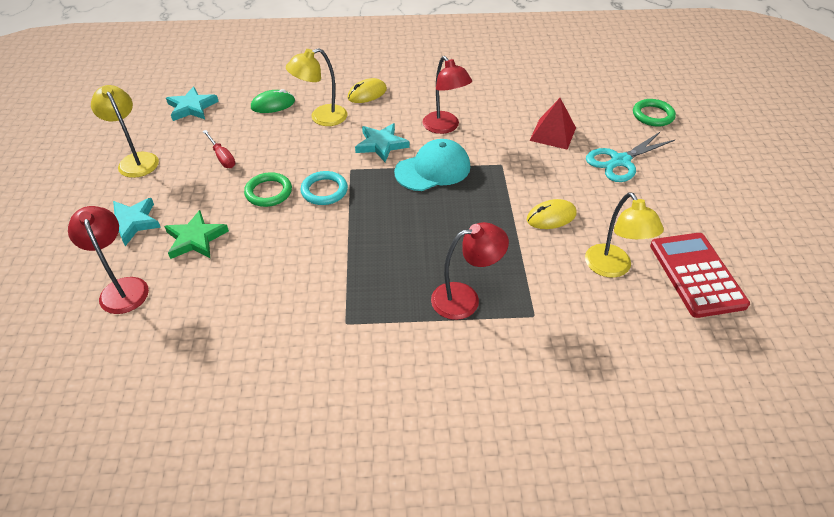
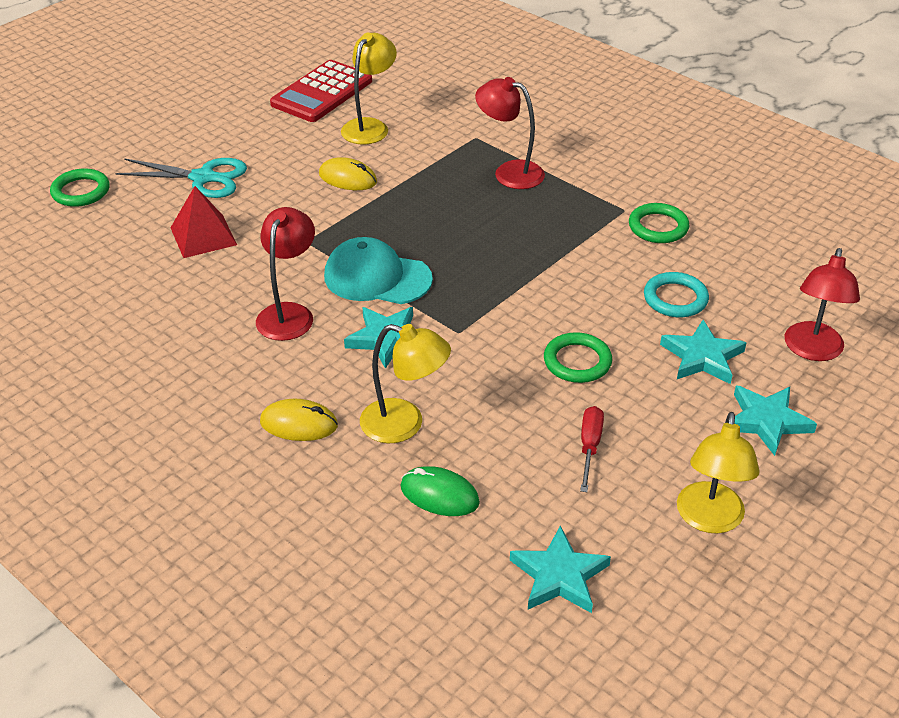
camera: 135 degrees left, 5 degrees down
green star [164,210,229,259] -> turquoise star [660,320,746,384]
turquoise ring [300,171,348,205] -> turquoise ring moved to [644,272,709,317]
none -> green ring [629,203,690,243]

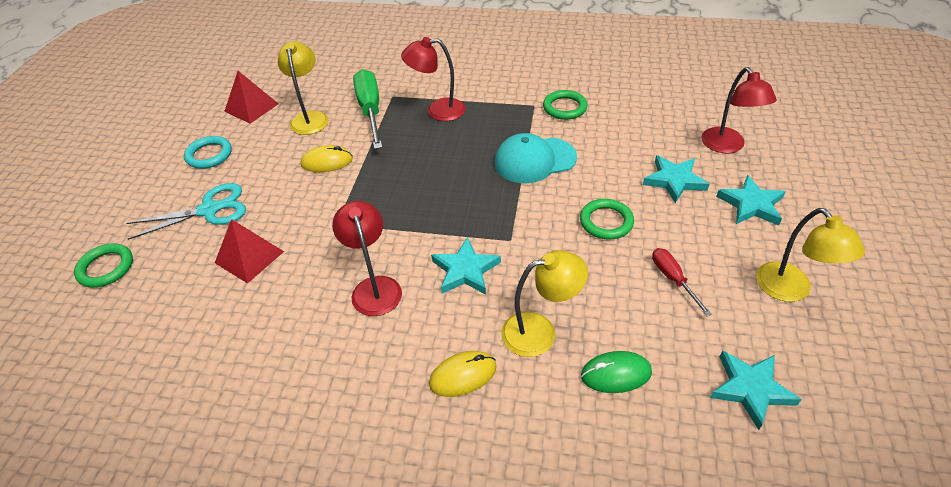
camera: 30 degrees left, 5 degrees up
red calculator [270,60,372,122] -> red pyramid [224,71,278,124]
turquoise cap [324,237,433,304] -> turquoise cap moved to [494,133,577,183]
turquoise ring [644,272,709,317] -> turquoise ring moved to [184,136,232,169]
none -> green screwdriver [353,69,382,149]

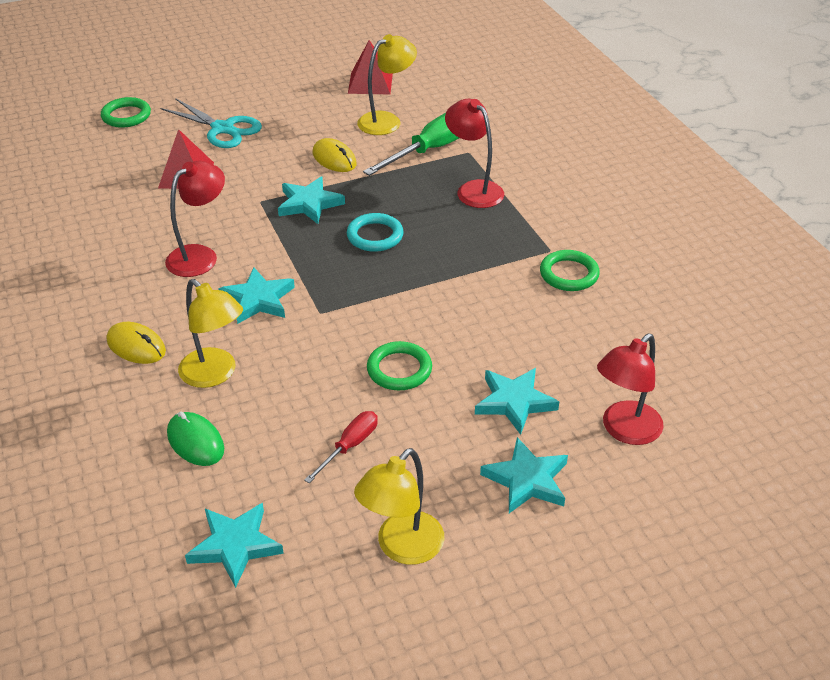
camera: 55 degrees right, 5 degrees down
turquoise ring [184,136,232,169] -> turquoise ring moved to [347,213,404,252]
turquoise cap [494,133,577,183] -> none
none -> turquoise star [278,177,345,224]

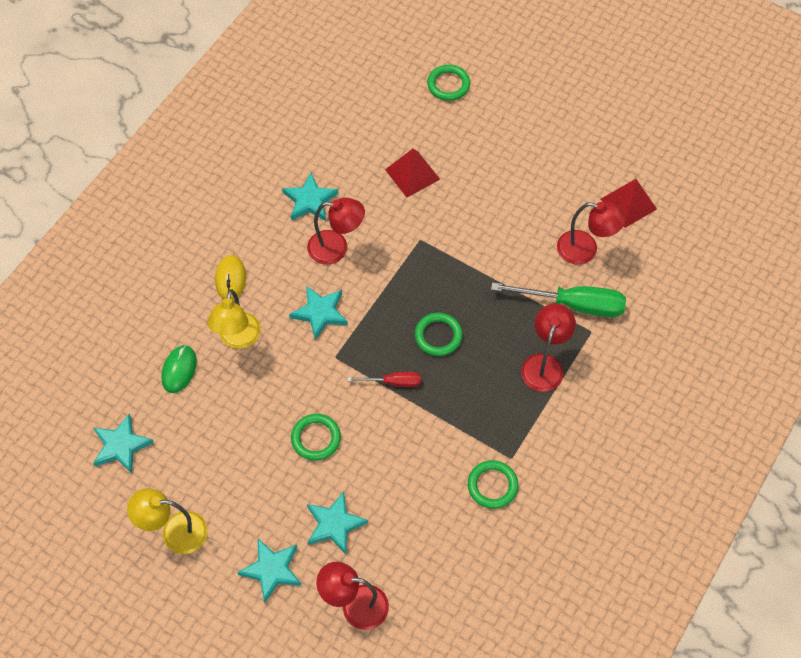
camera: 55 degrees right, 20 degrees up
turquoise scissors [161,98,262,148] -> none
turquoise star [278,177,345,224] -> turquoise star moved to [282,172,338,221]
red screwdriver [304,411,378,483] -> red screwdriver moved to [347,372,421,387]
yellow mouse [312,138,357,172] -> none
turquoise ring [347,213,404,252] -> green ring [415,313,462,356]
yellow lamp [357,34,417,135] -> red lamp [557,201,627,265]

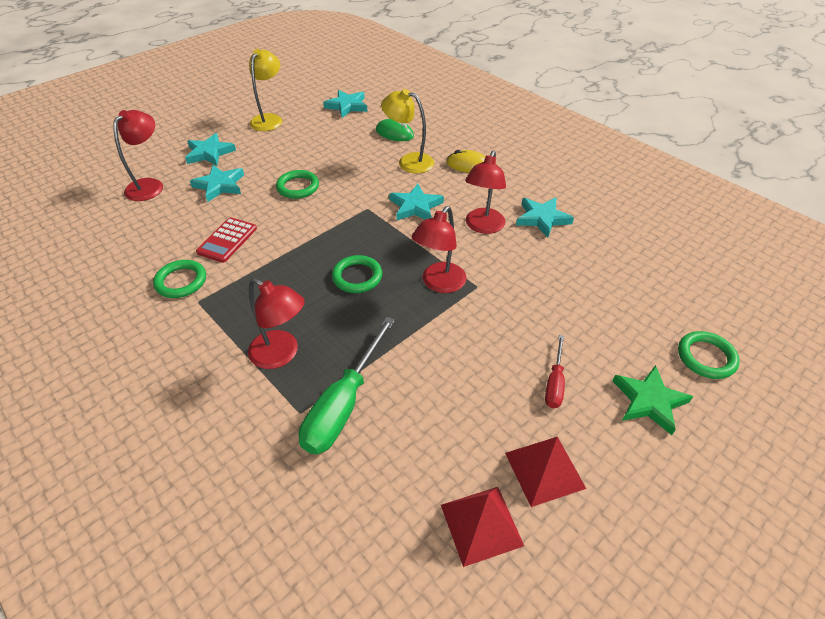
camera: 105 degrees right, 15 degrees down
red screwdriver [347,372,421,387] -> red screwdriver moved to [545,335,565,408]
red pyramid [385,149,440,198] -> red pyramid moved to [505,437,586,507]
red lamp [557,201,627,265] -> red lamp moved to [412,206,467,293]
none -> red calculator [196,217,257,263]
none -> green star [613,365,693,435]

